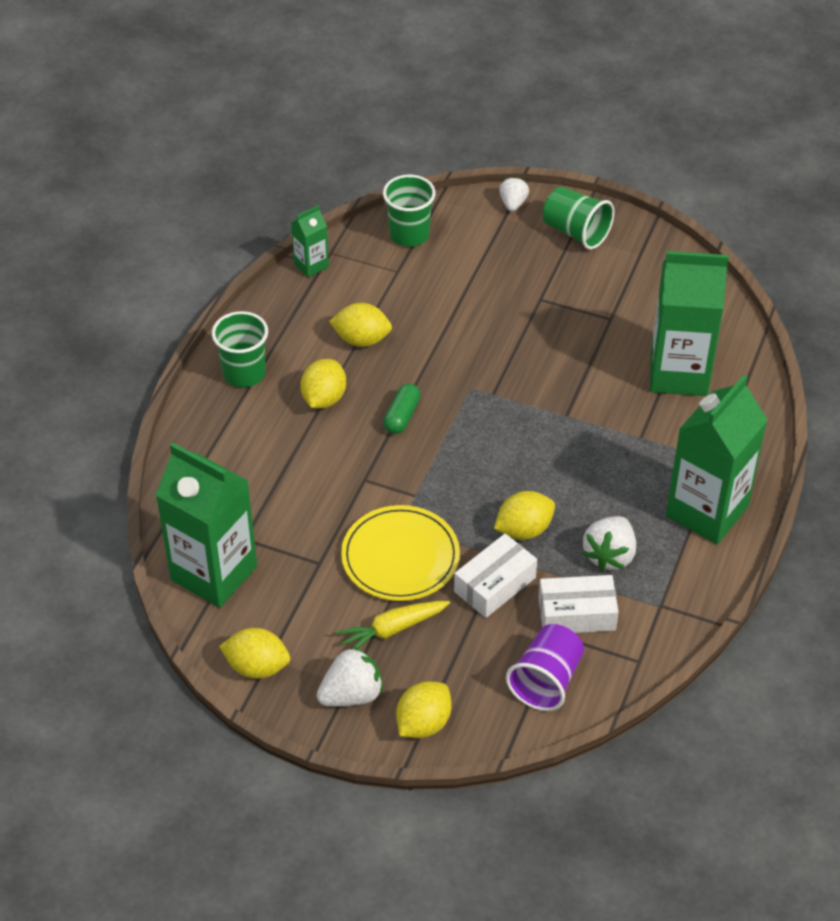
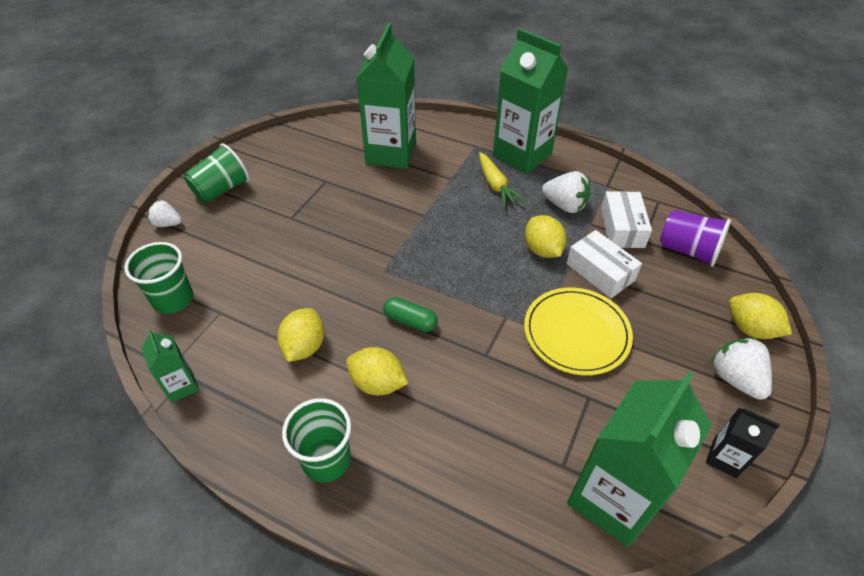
camera: 85 degrees left, 0 degrees up
yellow lemon [219,628,290,679] -> black carton [706,408,780,478]
yellow carrot [335,601,450,650] -> yellow carrot moved to [479,152,525,207]

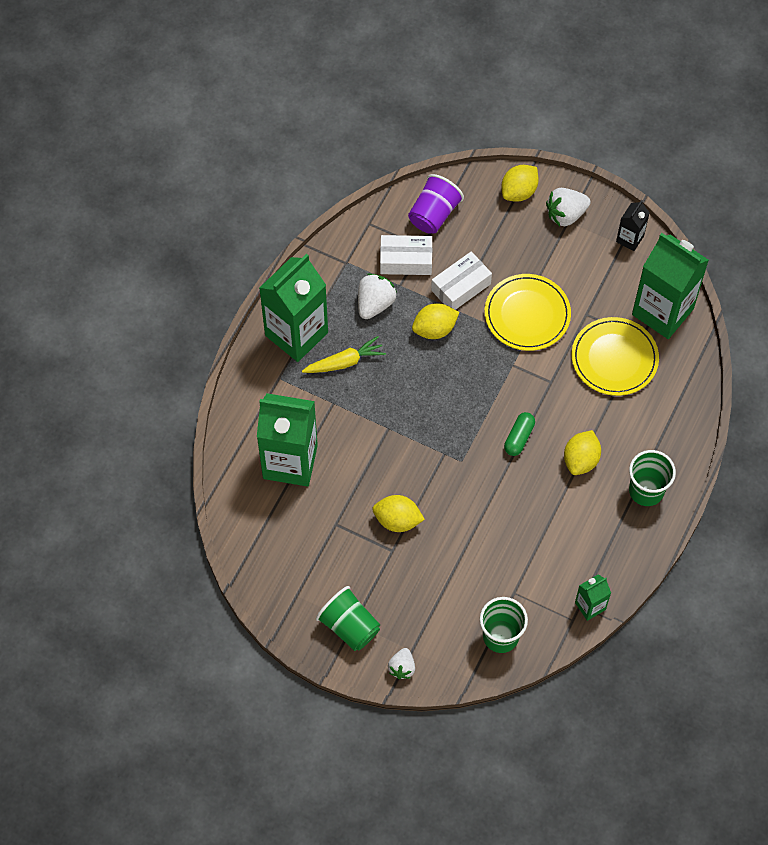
camera: 90 degrees left, 15 degrees up
yellow lemon [277,308,324,362] -> yellow lemon moved to [372,495,425,532]
none -> yellow plate [572,317,659,396]

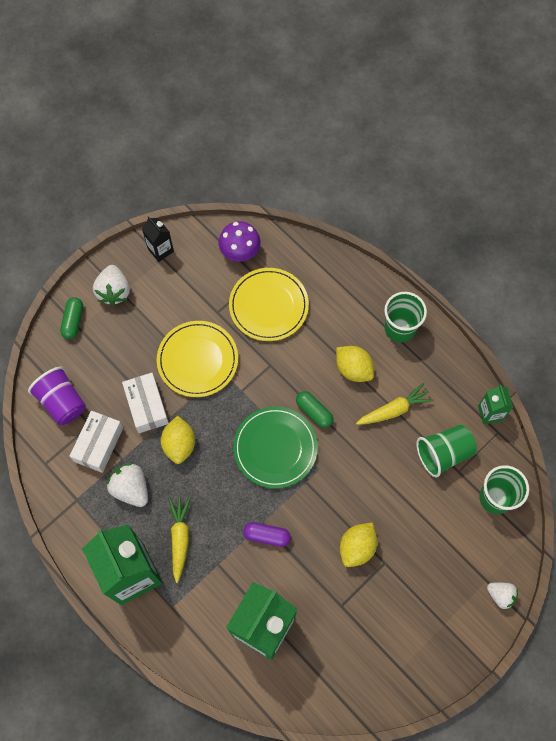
camera: 70 degrees left, 5 degrees up
green cup [316,586,380,651] -> green cup moved to [416,425,477,477]
yellow lemon [501,165,539,202] -> green capsule [60,297,83,339]
green carton [632,233,709,339] -> purple mushroom [219,221,261,262]
none -> green plate [233,407,318,489]
none -> purple capsule [243,522,291,547]
none -> yellow carrot [356,383,434,425]

